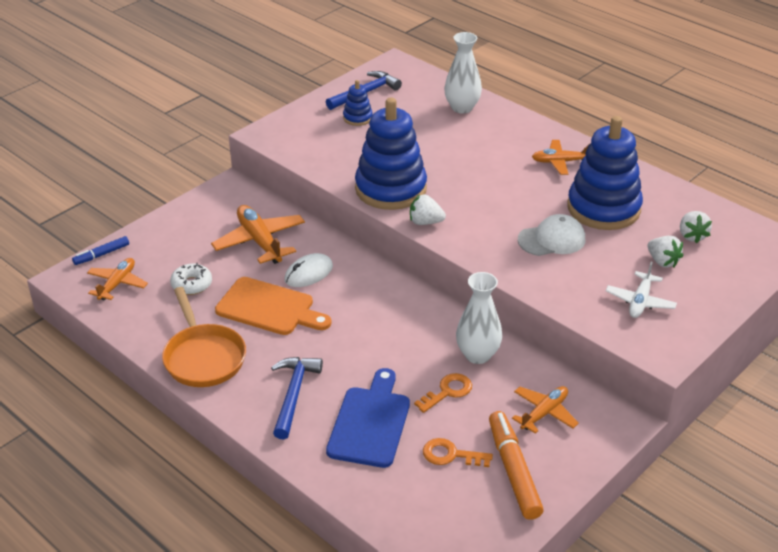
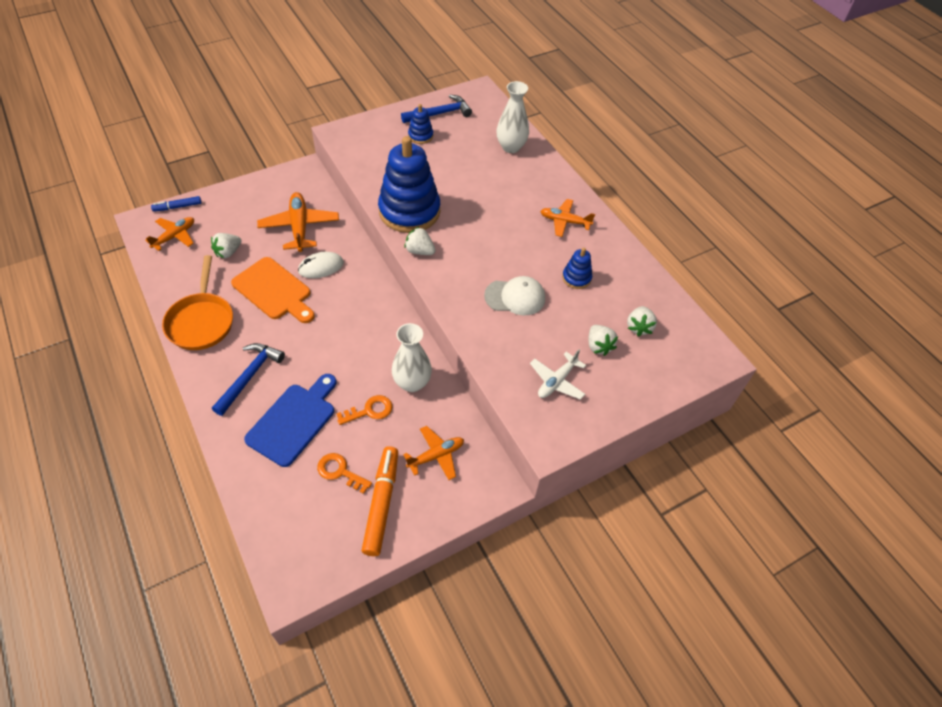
camera: 15 degrees right, 15 degrees up
white donut [170,263,212,295] -> white strawberry [211,233,241,258]
blue stacking toy [567,116,643,230] -> blue stacking toy [562,248,592,289], size x0.45

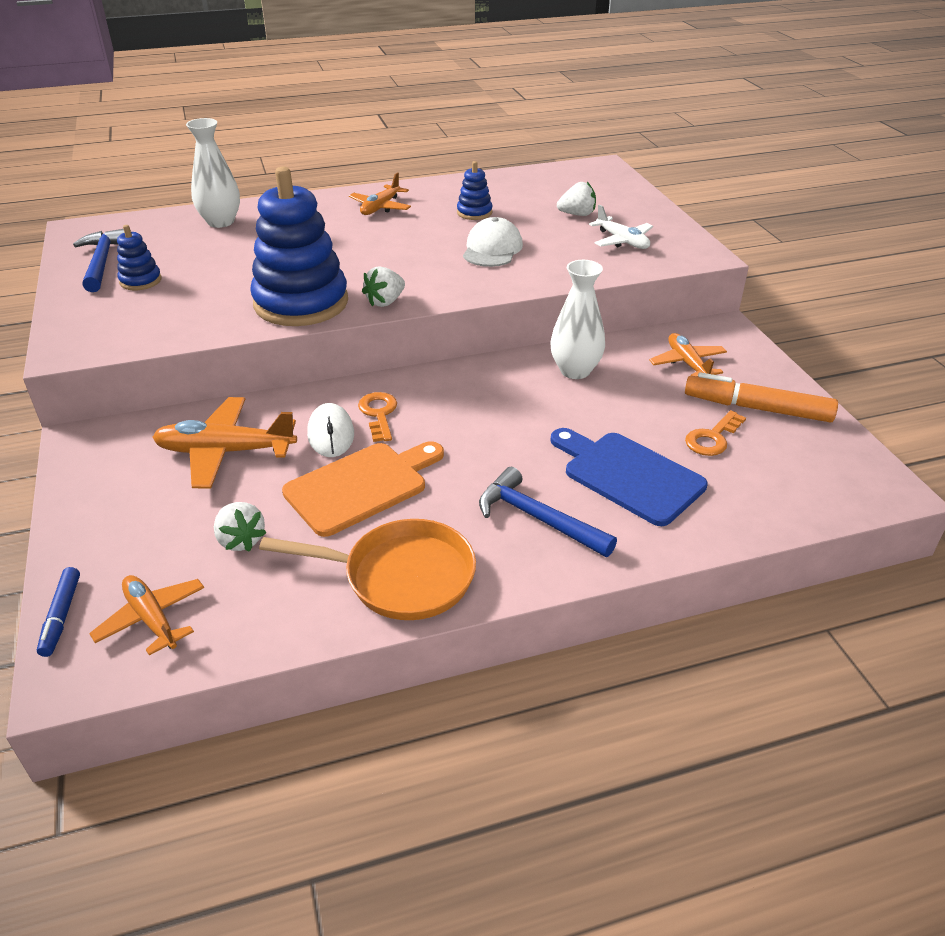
camera: 75 degrees left, 15 degrees down
orange key [336,395,393,425] -> orange key moved to [358,392,397,442]
white strawberry [627,306,657,337] -> none

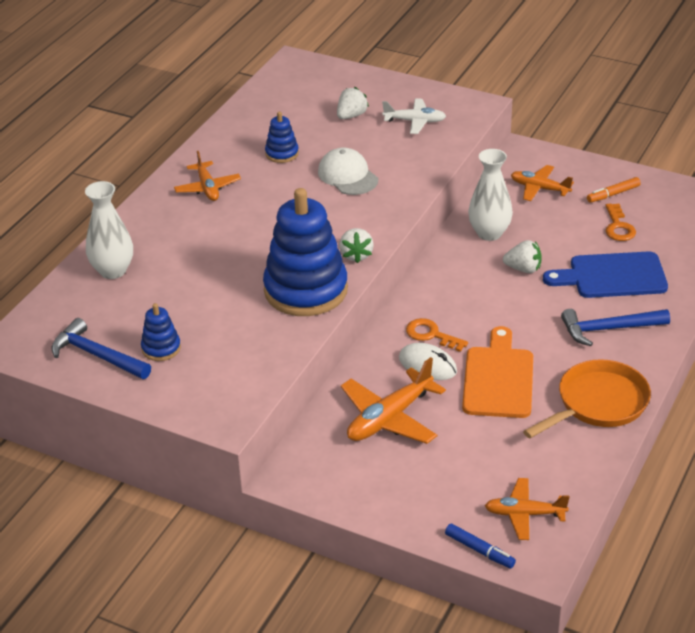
camera: 45 degrees left, 0 degrees up
white strawberry [214,502,267,552] -> white strawberry moved to [503,240,542,273]
orange marker [685,372,838,423] -> orange marker [587,177,641,203], size x0.56

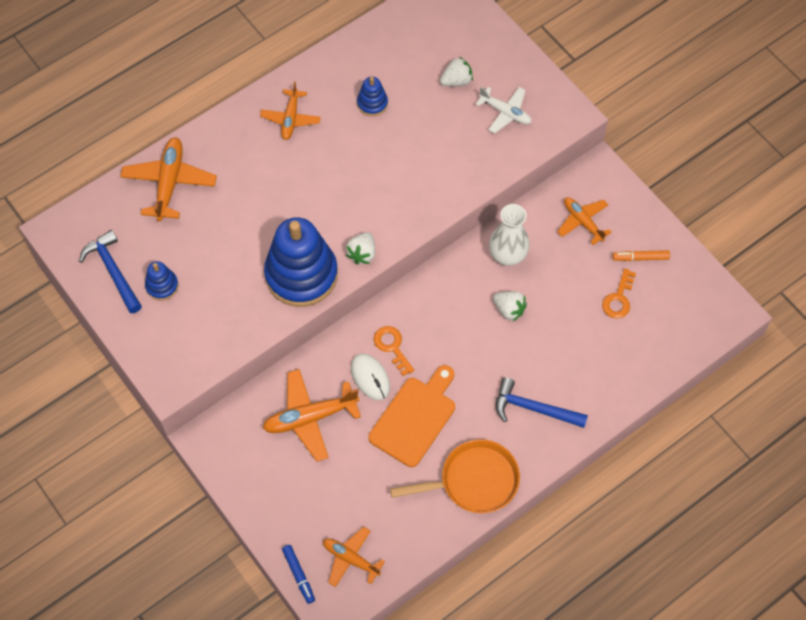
camera: 25 degrees right, 25 degrees up
white vase [85,181,133,279] -> orange plane [120,137,217,221]
white cap [318,147,378,195] -> none
blue cutting board [543,251,668,298] -> none

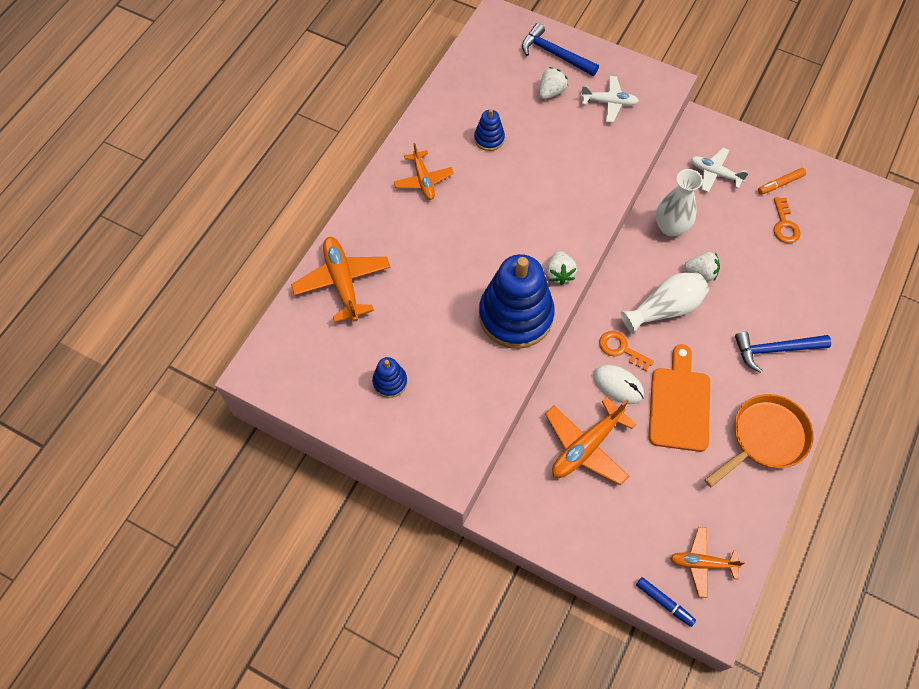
camera: 25 degrees left, 0 degrees up
blue hammer [79,230,142,313] -> blue hammer moved to [522,23,599,76]
orange plane [557,197,612,245] -> white plane [691,148,749,192]
none -> white vase [621,273,709,334]

